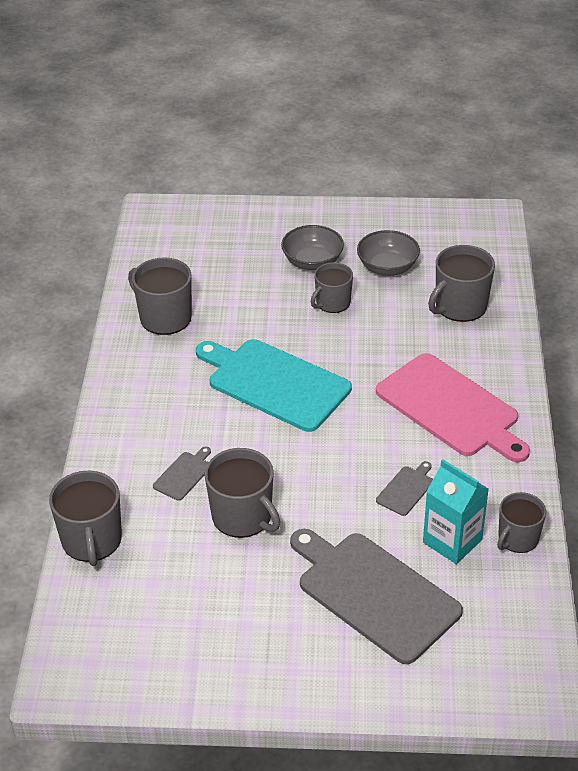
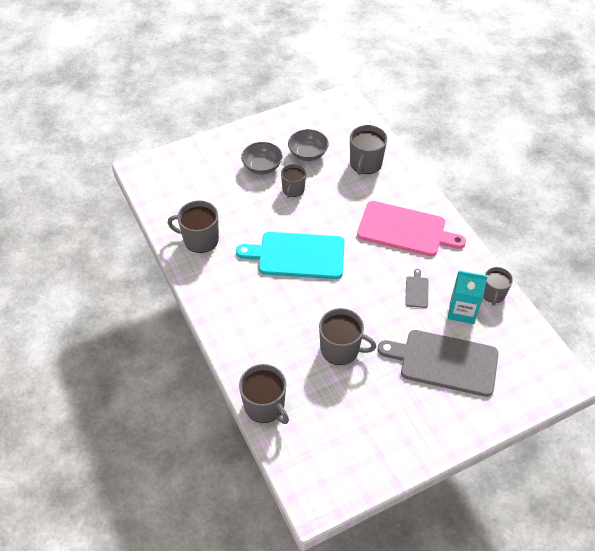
camera: 30 degrees left, 10 degrees up
grey cutting board [153,447,211,501] -> none

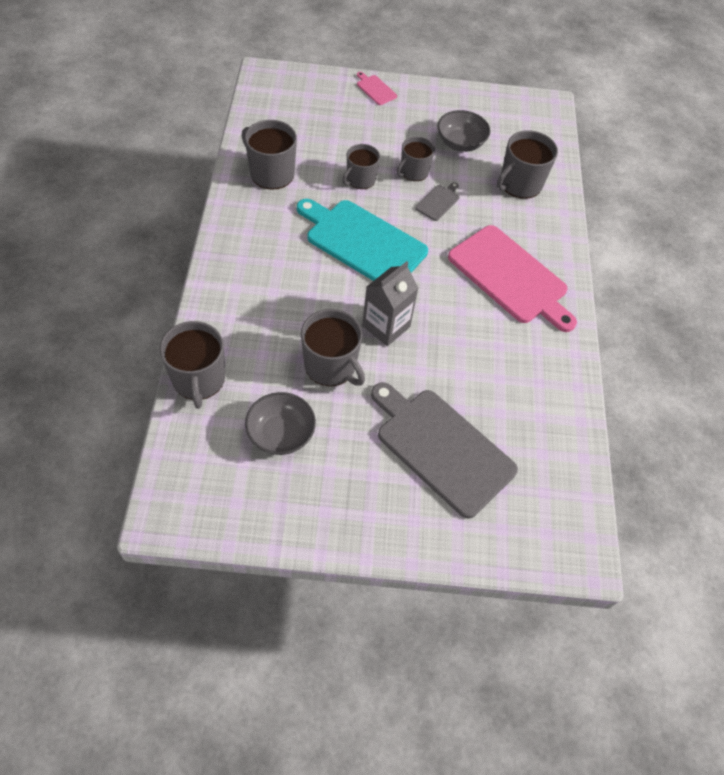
camera: 25 degrees right, 5 degrees up
grey bowl [241,142,282,175] -> grey bowl moved to [245,392,316,455]
grey cutting board [405,269,428,308] -> grey cutting board moved to [416,182,459,221]
turquoise carton [448,270,488,324] -> none
grey mug [483,267,513,306] -> grey mug moved to [343,144,380,189]
none -> pink cutting board [357,72,397,105]
none -> grey carton [362,261,419,346]

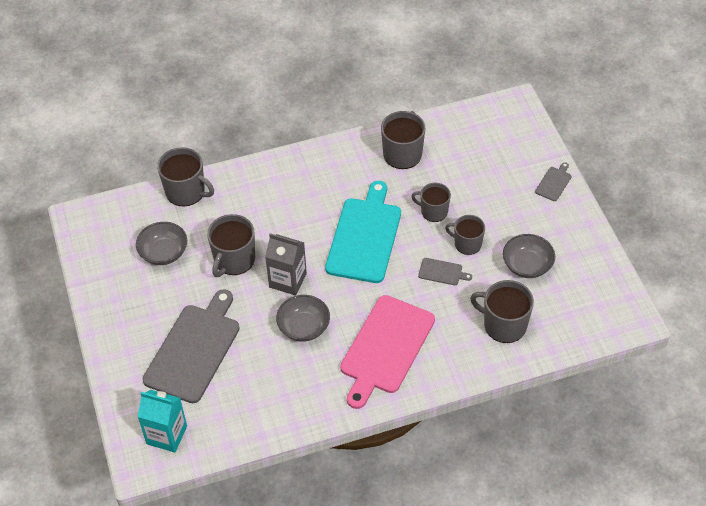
camera: 75 degrees right, 5 degrees down
grey mug [160,321,225,409] -> grey mug turned 120 degrees counterclockwise [157,147,214,206]
pink cutting board [357,72,397,105] -> grey cutting board [535,162,572,201]
none -> turquoise carton [138,389,187,452]
none -> grey bowl [276,295,330,342]

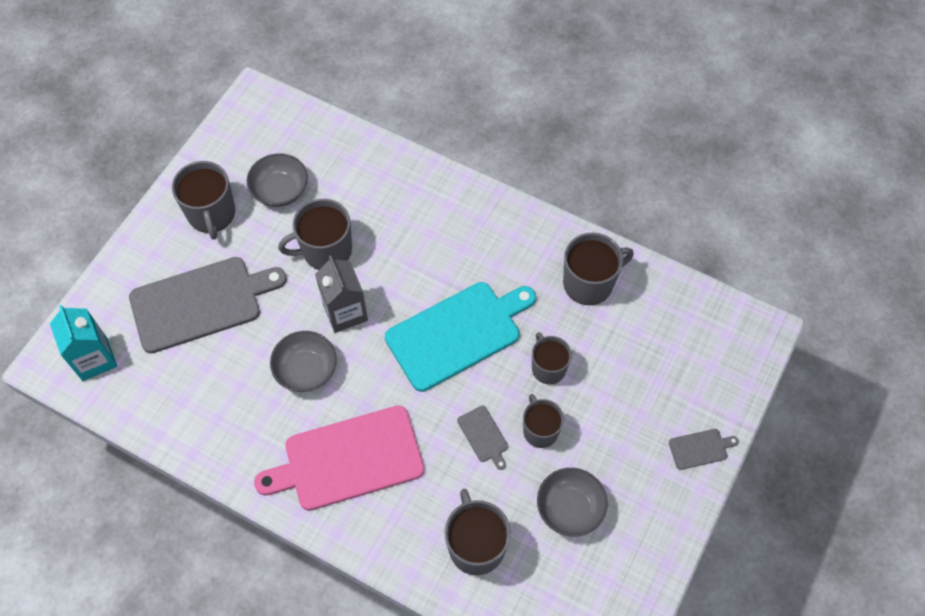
camera: 45 degrees right, 10 degrees up
grey mug [157,147,214,206] -> grey mug moved to [172,161,235,240]

